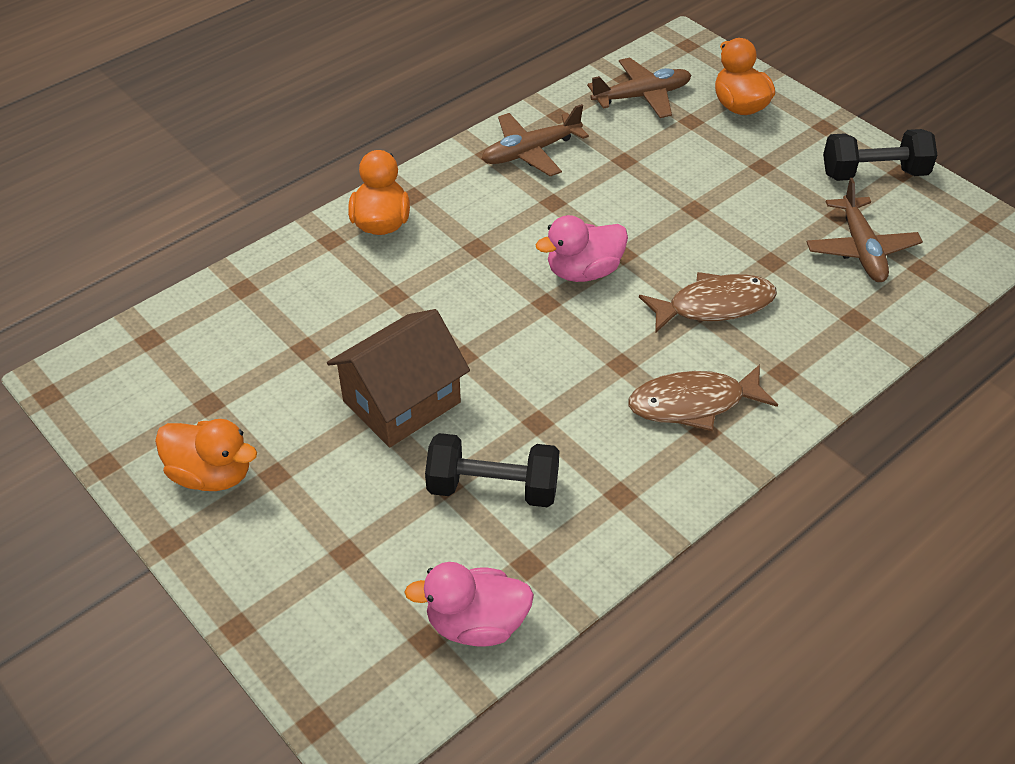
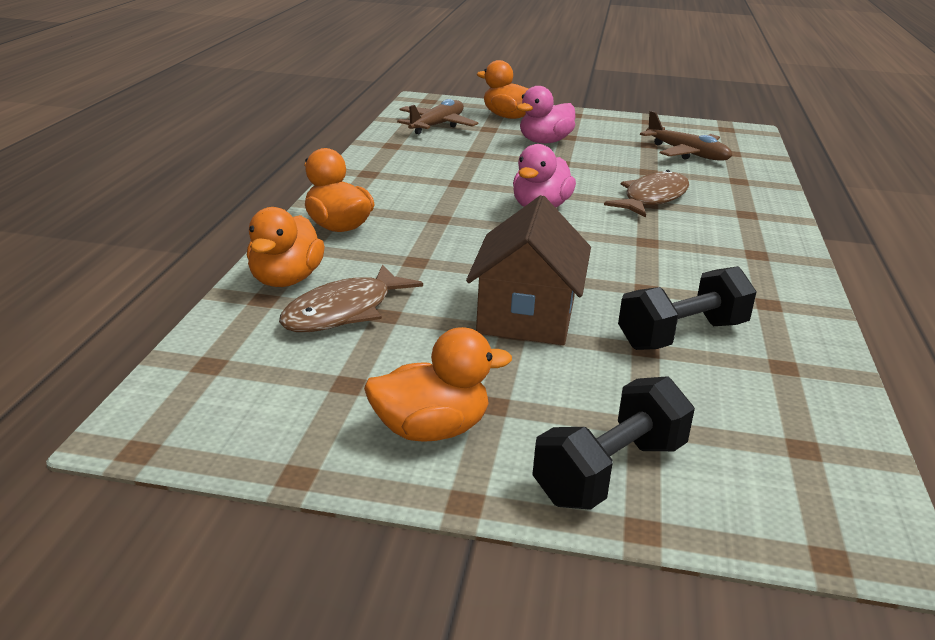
camera: 40 degrees left, 20 degrees down
pink duck [404,562,534,647] -> pink duck moved to [516,86,575,144]
brown plane [482,104,589,176] -> none
brown fish [628,364,778,431] -> brown fish moved to [279,265,423,332]
black dumbbell [823,129,937,181] -> black dumbbell moved to [532,376,695,510]
none -> orange duck [247,207,325,287]

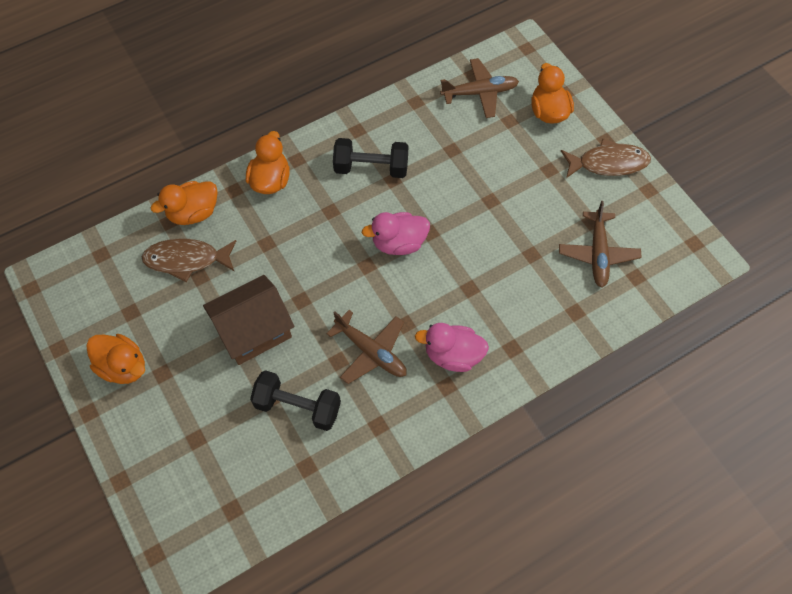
camera: 50 degrees right, 35 degrees up
pink duck [516,86,575,144] -> pink duck moved to [415,323,489,372]
black dumbbell [532,376,695,510] -> black dumbbell moved to [333,138,408,178]
brown fish [604,170,689,217] -> brown fish moved to [561,139,651,178]
none -> brown plane [326,310,407,384]

